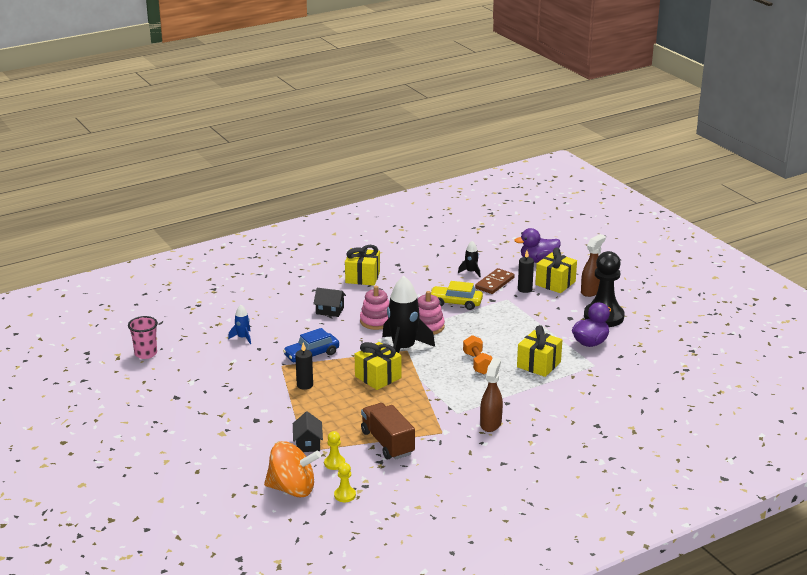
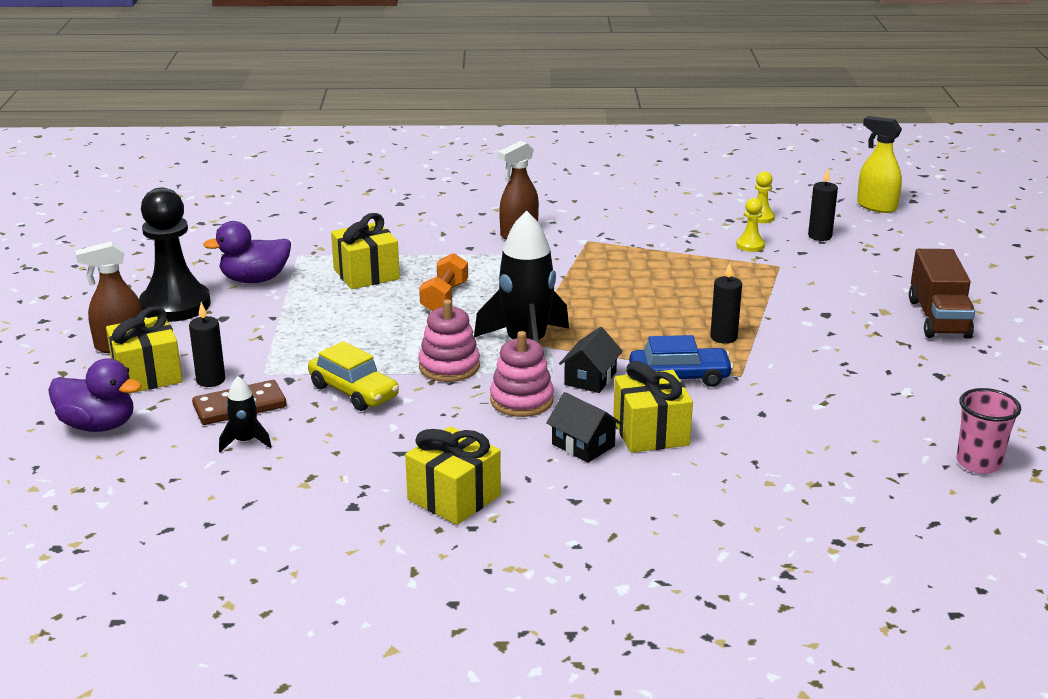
camera: 150 degrees left, 0 degrees up
blue rocket [228,305,251,344] -> none
orange spinning top [264,441,321,497] -> black candle [808,168,838,241]
black house [293,411,323,452] -> black house moved to [559,327,623,393]
yellow gift [355,342,401,390] -> yellow gift moved to [613,361,693,453]
brown truck [361,403,415,460] -> brown truck moved to [909,249,975,338]
none -> yellow spray bottle [857,116,902,213]

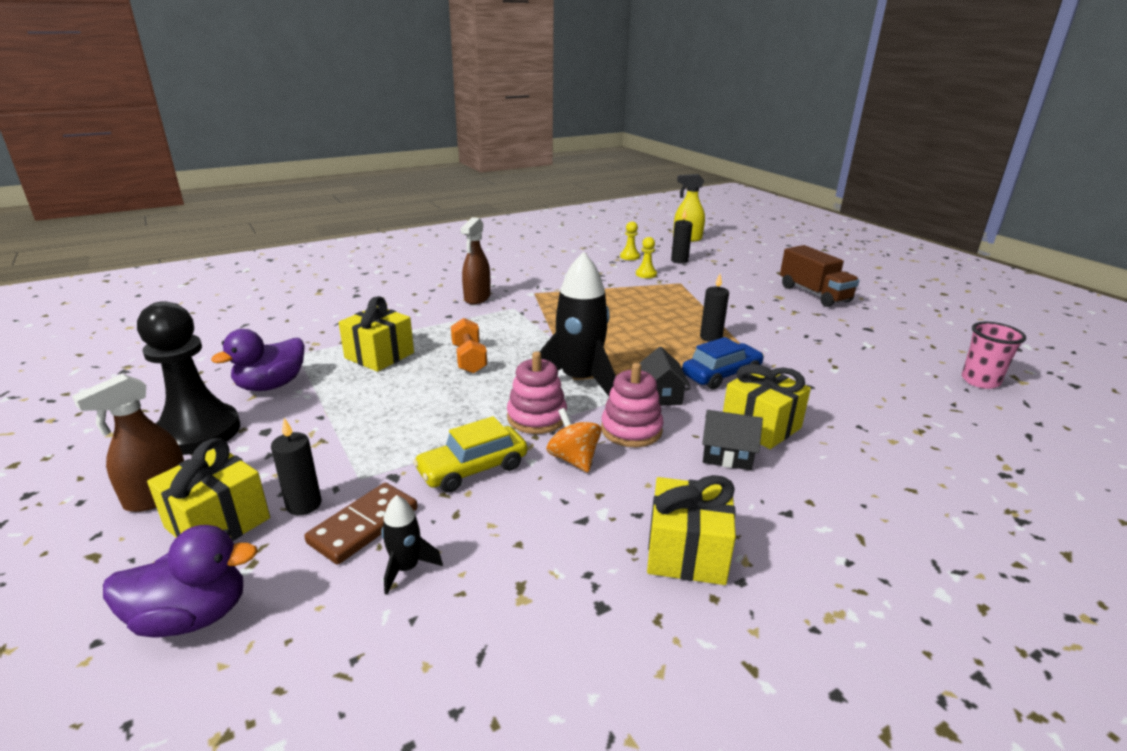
camera: 30 degrees left, 0 degrees up
yellow car [308,341,399,411] -> yellow car turned 135 degrees clockwise [413,416,527,493]
none -> orange spinning top [546,408,602,472]

